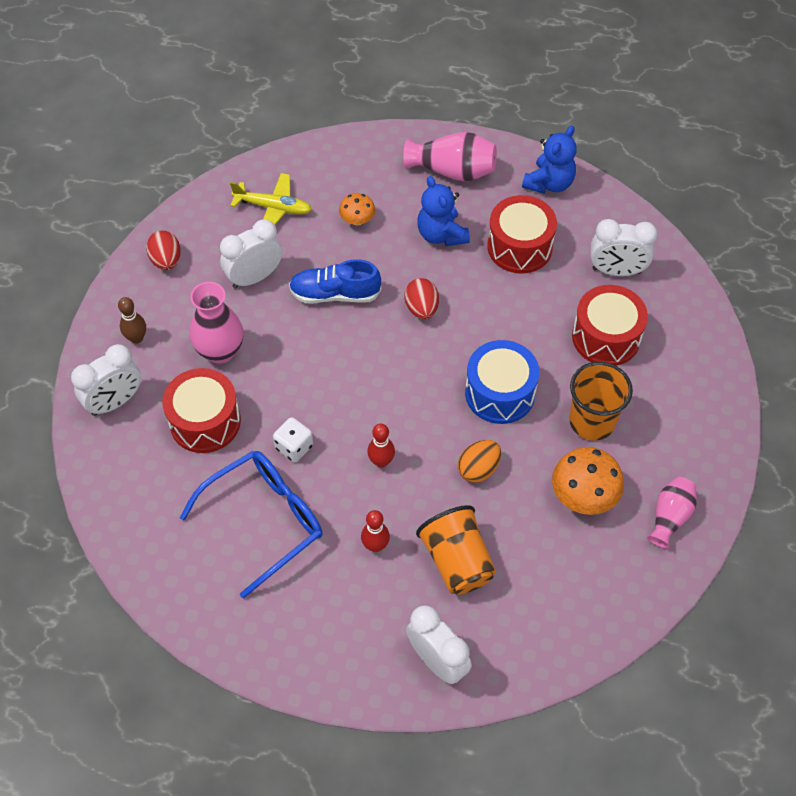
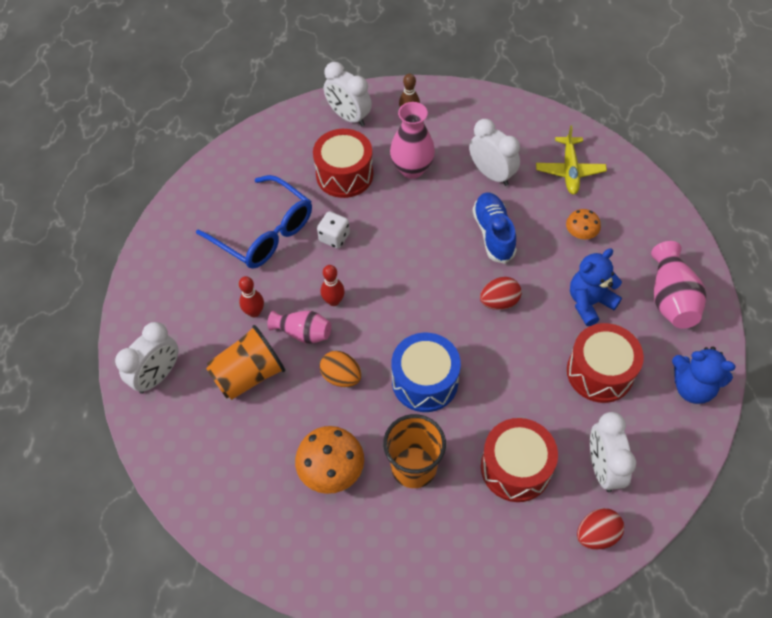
camera: 80 degrees right, 0 degrees up
red egg [146,231,181,270] -> red egg moved to [577,508,624,550]
pink vase [647,477,697,548] -> pink vase moved to [267,311,331,344]

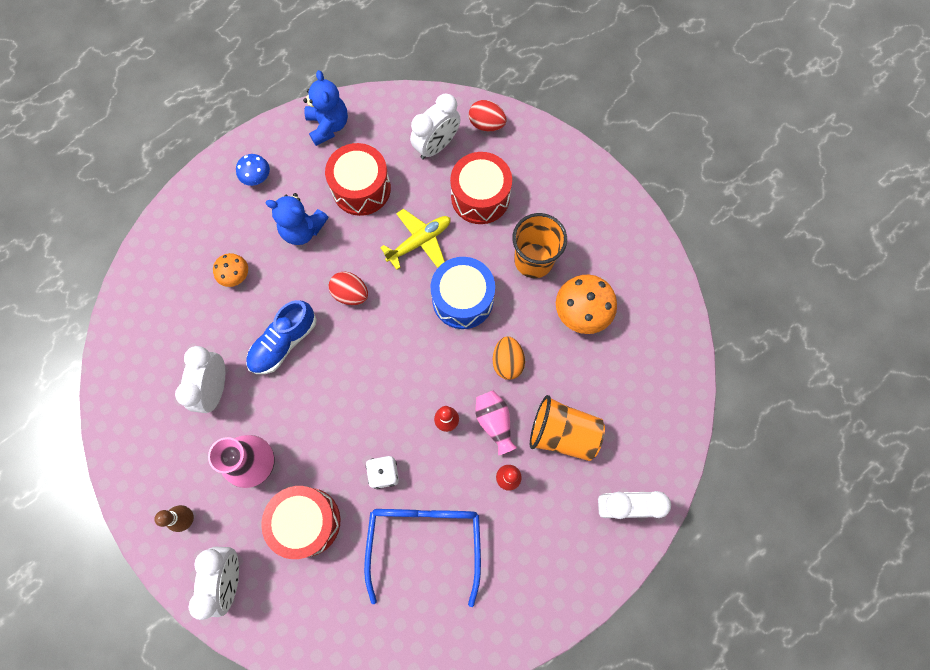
camera: 130 degrees left, 15 degrees up
yellow plane [536,125,607,195] -> yellow plane moved to [380,209,450,270]
pink vase [651,241,706,329] -> blue mushroom [236,154,270,186]

